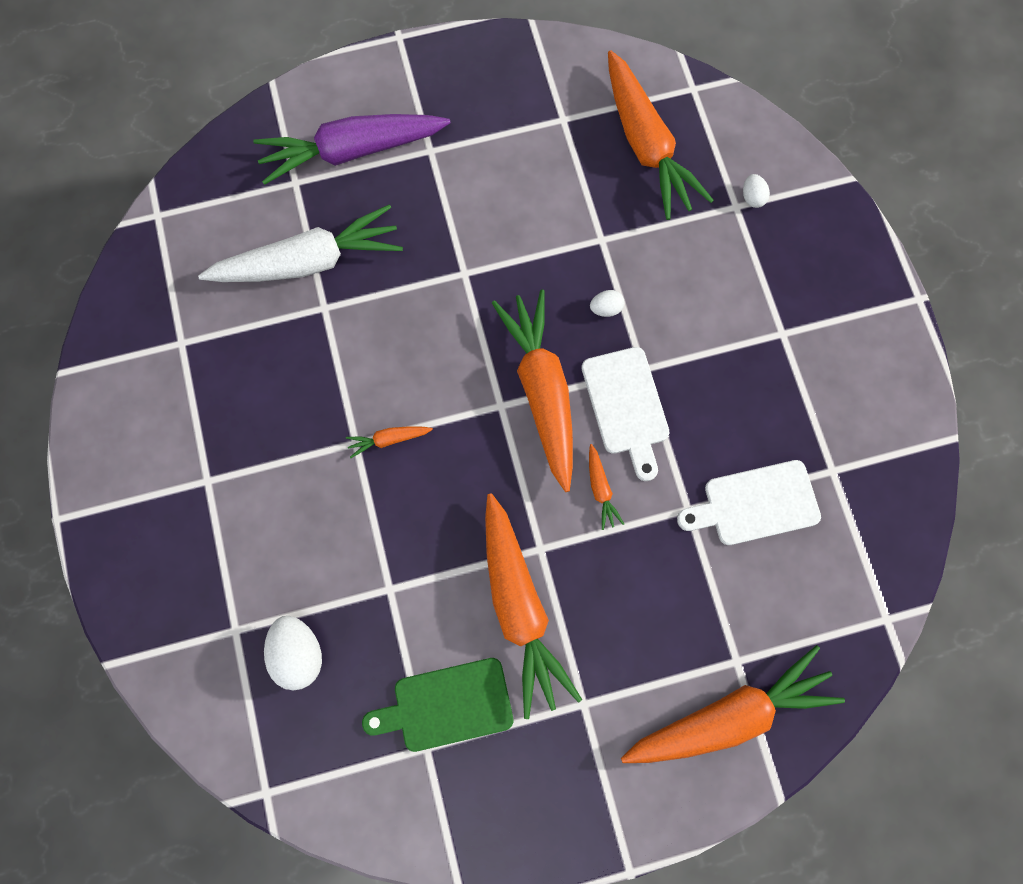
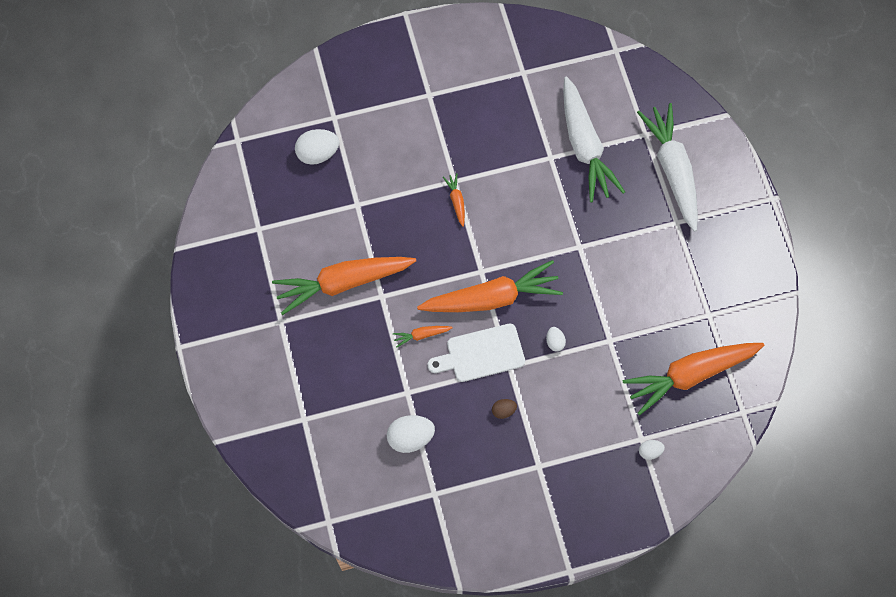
camera: 90 degrees right, 5 degrees down
purple carrot [253,114,451,185] -> white carrot [637,103,698,232]
green cutting board [362,658,513,752] -> none
orange carrot [621,645,845,763] -> none
white cutting board [677,460,821,545] -> white egg [387,415,435,453]
none -> brown egg [492,399,517,419]

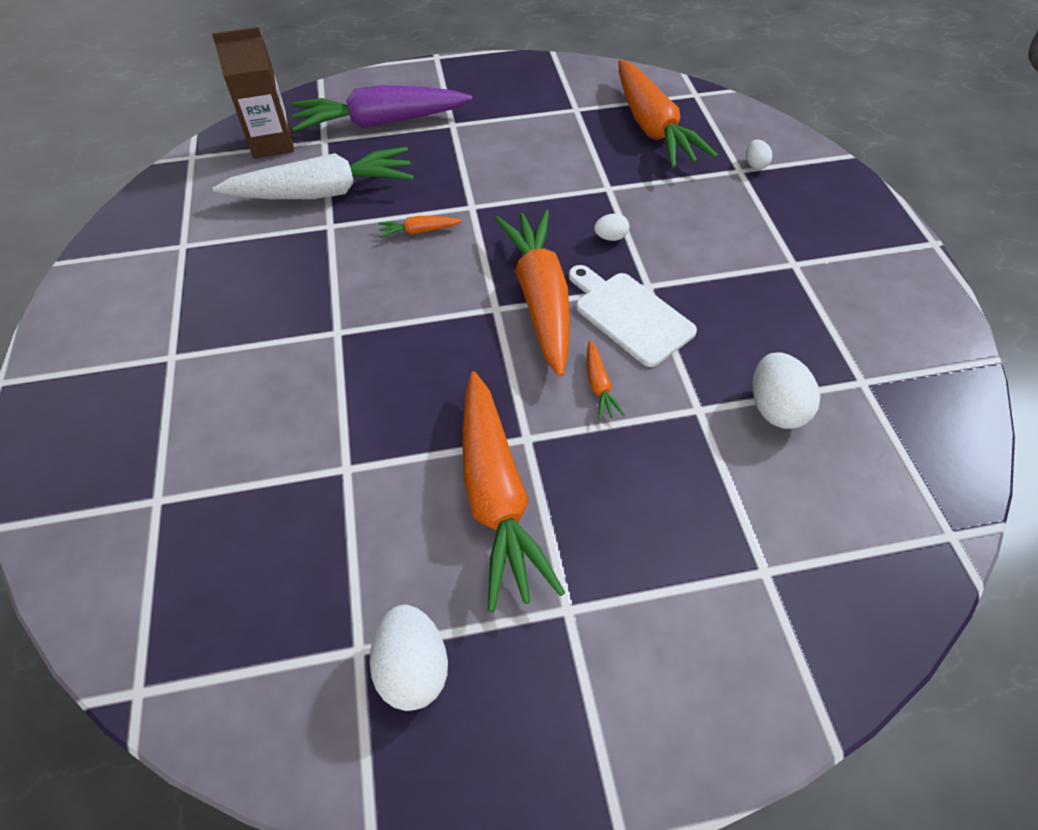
camera: 85 degrees left, 15 degrees down
white egg [295,129,339,165] -> white egg moved to [370,605,448,711]
white cutting board [428,324,525,382] -> white cutting board turned 150 degrees clockwise [569,265,697,367]
orange carrot [443,173,465,227] -> orange carrot moved to [378,216,462,238]
brown egg [492,399,517,419] -> none
white carrot [637,103,698,232] -> purple carrot [292,85,472,132]
none -> brown carton [212,27,294,159]

